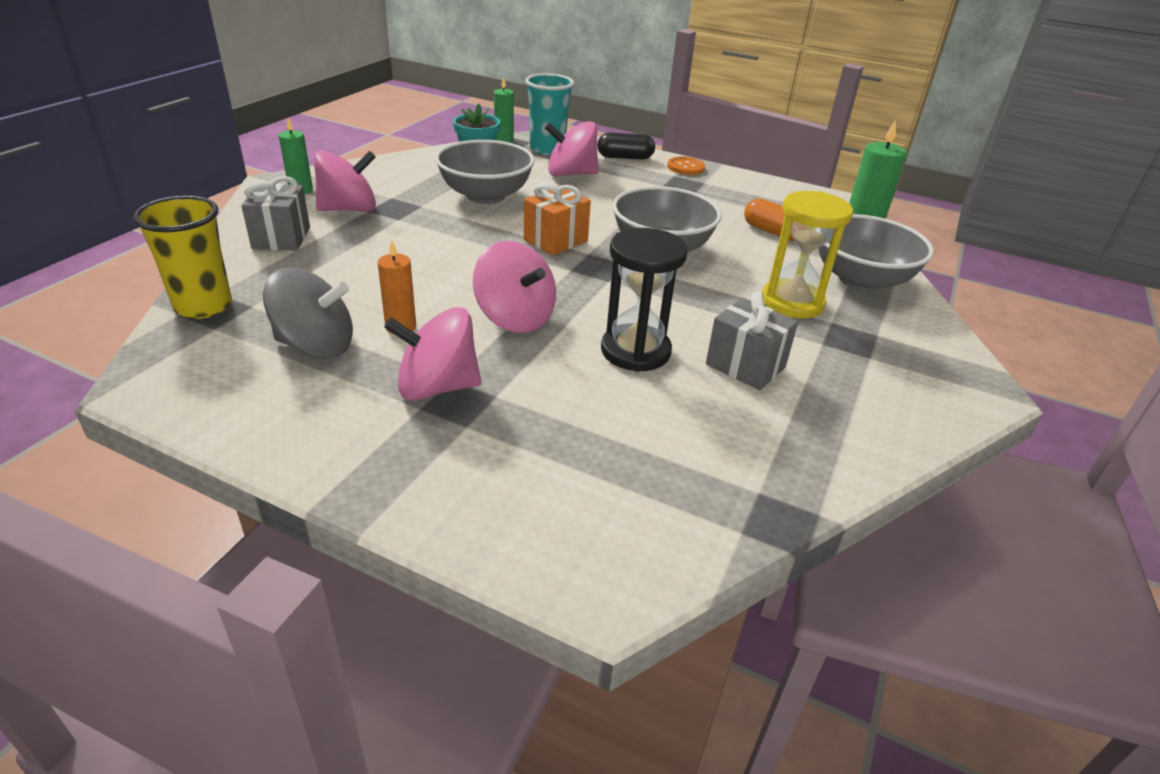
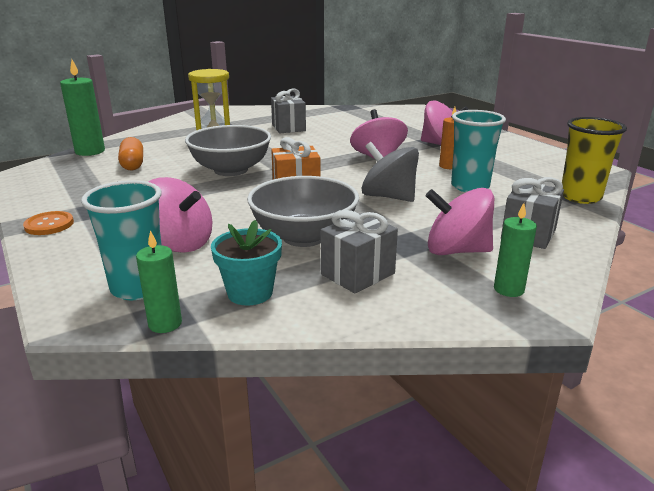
camera: 145 degrees left, 10 degrees down
grey spinning top [263,268,353,359] -> grey spinning top moved to [362,142,419,202]
black capsule [597,133,655,160] -> none
black hourglass [601,228,688,372] -> none
grey bowl [818,214,934,291] -> none
none -> grey gift [321,210,398,293]
none -> turquoise cup [451,110,506,192]

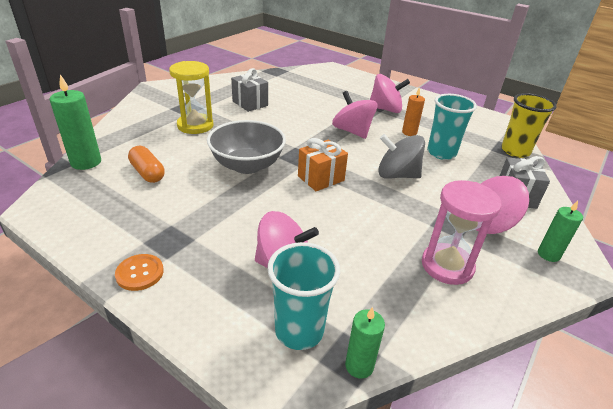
camera: 25 degrees left, 10 degrees up
turquoise flower pot [211,220,282,306] -> none
grey bowl [247,176,359,247] -> none
grey gift [321,210,398,293] -> pink hourglass [422,180,502,285]

